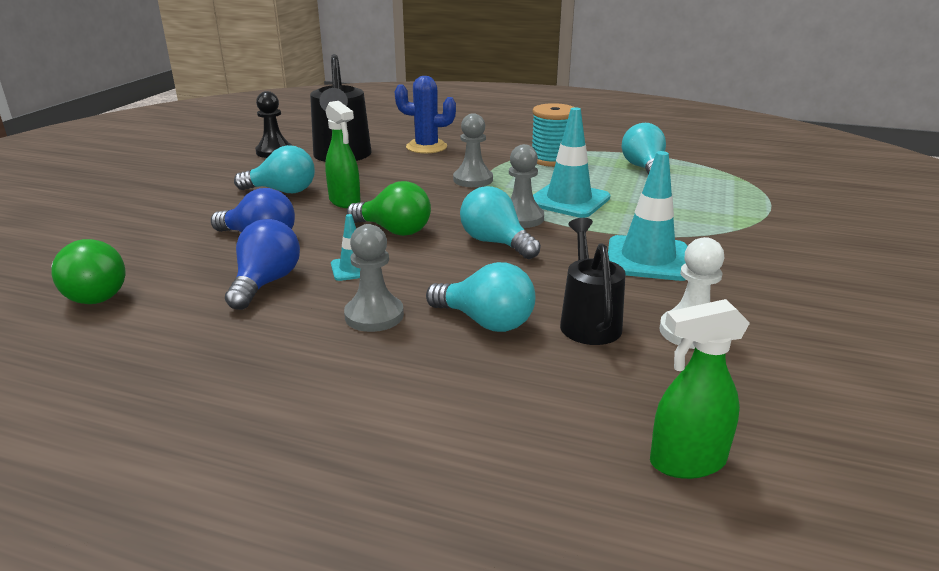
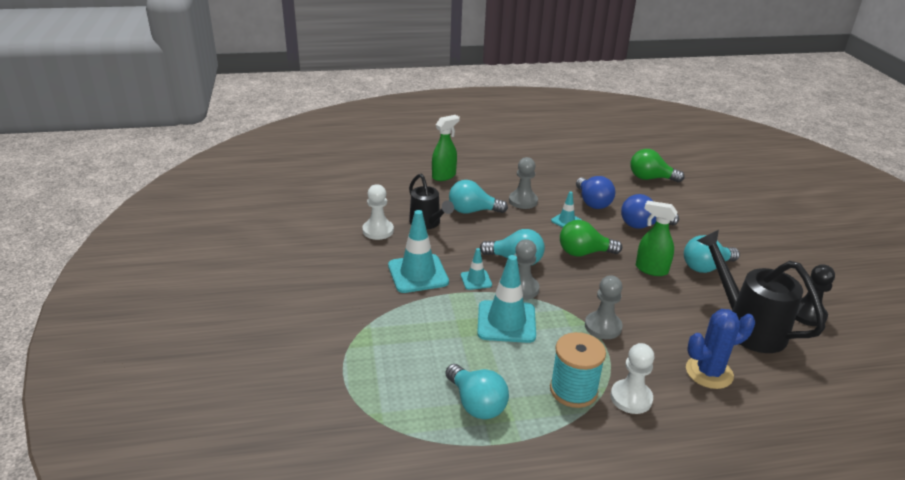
camera: 150 degrees right, 5 degrees up
green spray bottle [650,299,750,479] -> green spray bottle moved to [432,115,460,181]
none -> turquoise traffic cone [461,248,492,290]
none -> white pawn [610,343,654,414]

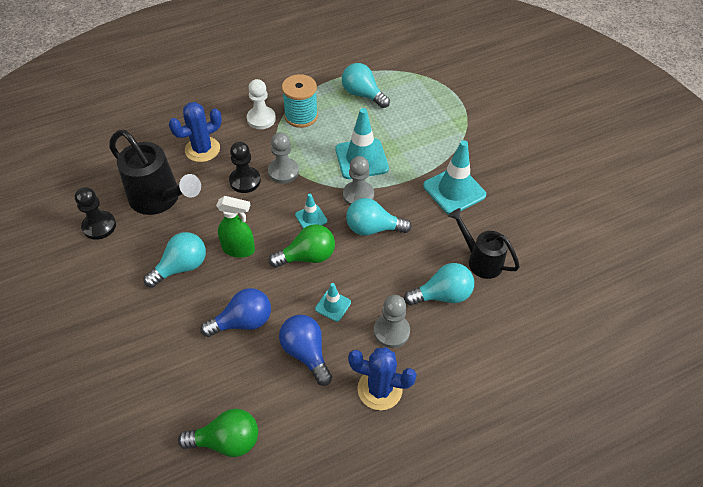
camera: 165 degrees right, 20 degrees up
white pawn [362,184,394,240] -> none
green spray bottle [432,115,460,181] -> none
turquoise traffic cone [461,248,492,290] -> turquoise traffic cone moved to [295,194,327,229]
none -> black pawn [229,142,261,193]
none -> blue cactus [348,347,417,410]

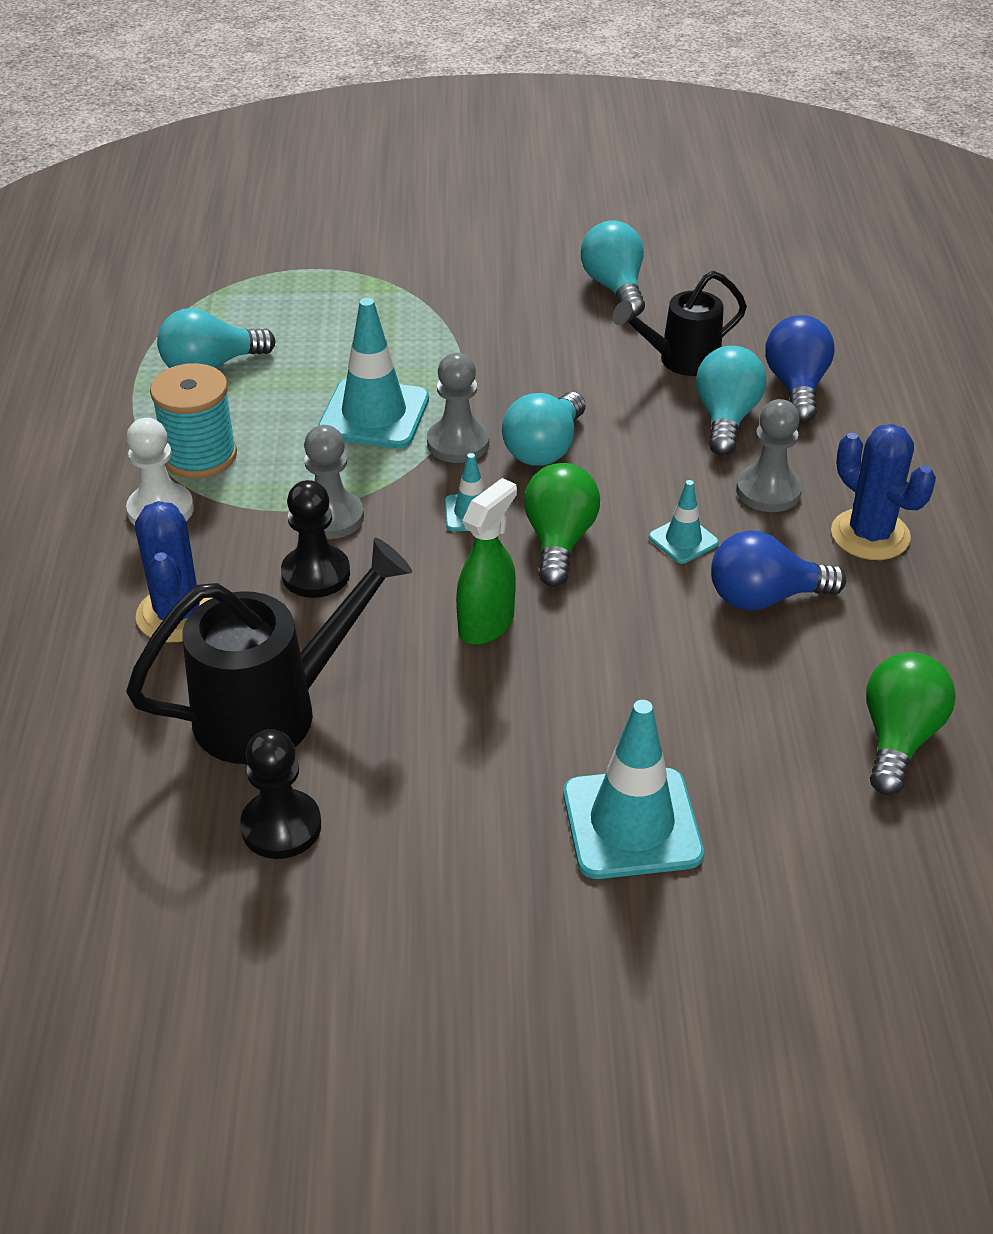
camera: 65 degrees left, 10 degrees down
turquoise light bulb [144,232,206,288] -> turquoise light bulb moved to [581,220,645,316]
blue light bulb [201,288,271,337] -> blue light bulb moved to [765,315,835,423]
blue cactus [348,347,417,410] -> blue cactus turned 75 degrees counterclockwise [831,424,936,560]
turquoise traffic cone [423,140,486,214] -> turquoise traffic cone moved to [563,700,704,879]

